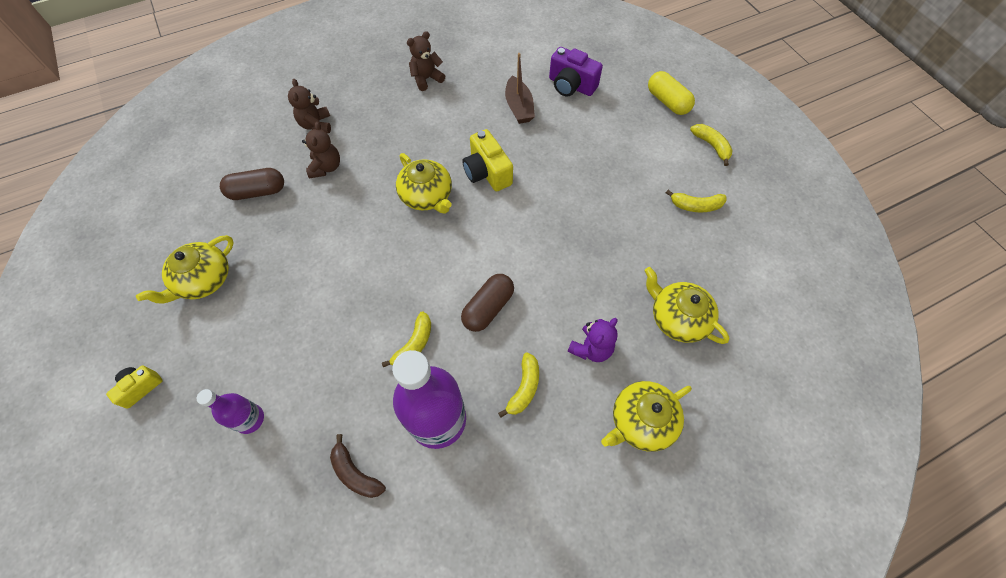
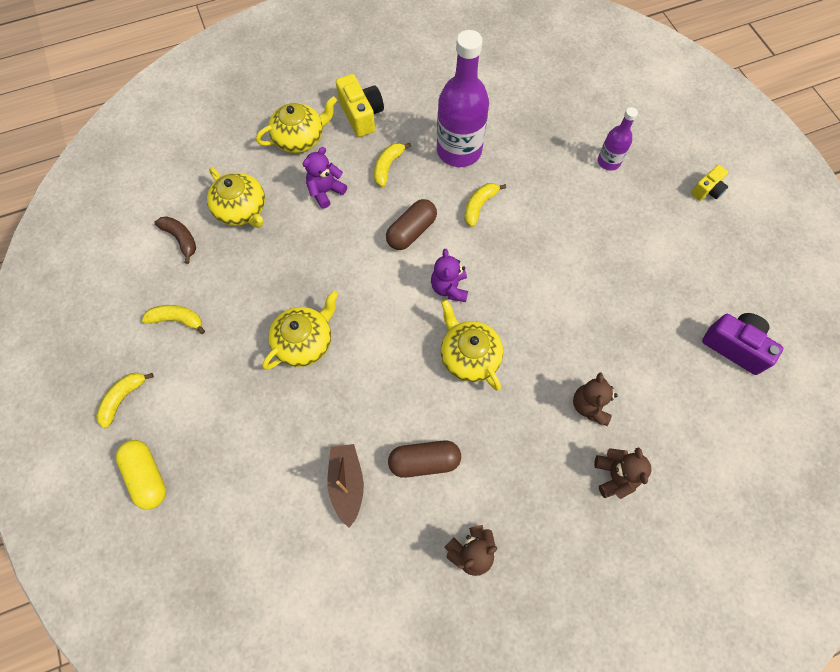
camera: 175 degrees left, 5 degrees up
yellow teapot [136,235,234,304] -> yellow teapot moved to [262,291,338,370]
brown capsule [220,168,284,200] -> brown capsule moved to [388,440,461,478]
brown banana [330,434,386,498] -> brown banana moved to [155,216,196,264]
yellow camera [462,129,513,191] -> yellow camera moved to [336,74,384,137]
purple camera [549,47,603,97] -> purple camera moved to [702,313,783,375]
yellow banana [690,124,733,166] -> yellow banana turned 60 degrees clockwise [96,373,154,429]
none -> purple teddy bear [431,249,468,302]

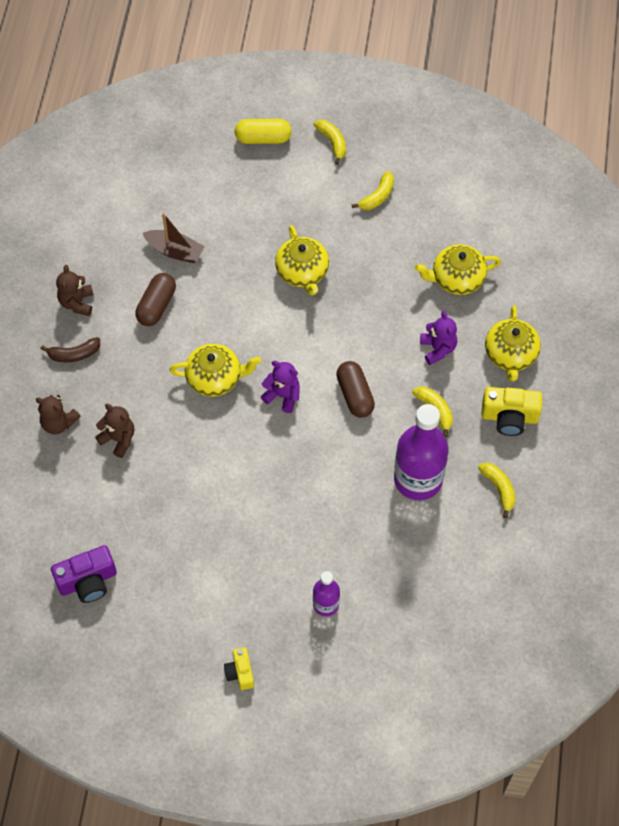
camera: 120 degrees right, 5 degrees down
brown banana [155,216,196,264] -> brown banana moved to [41,337,100,362]
yellow banana [464,183,506,227] -> yellow banana moved to [478,463,516,518]

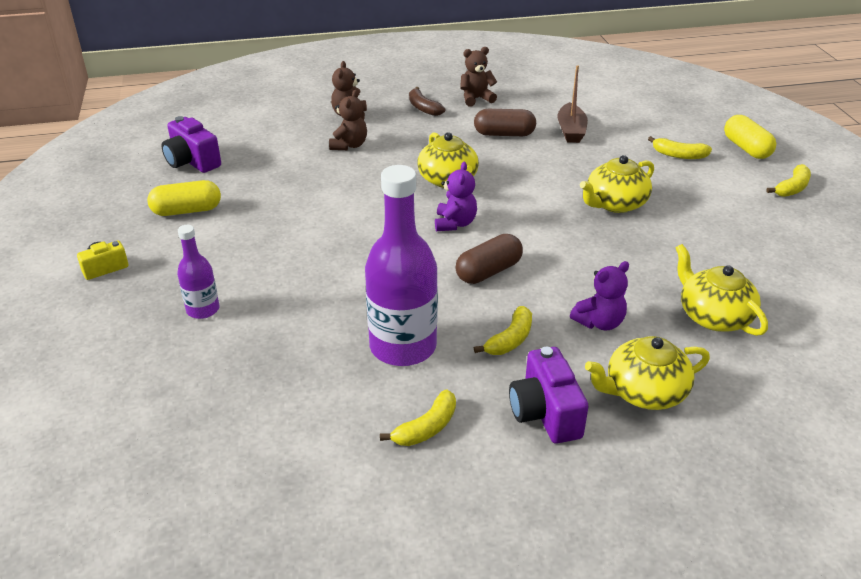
camera: 70 degrees right, 25 degrees down
yellow banana [352,171,394,210] -> yellow banana moved to [648,136,712,159]
yellow camera [481,387,543,436] -> purple camera [509,347,589,443]
none -> yellow capsule [147,180,221,216]

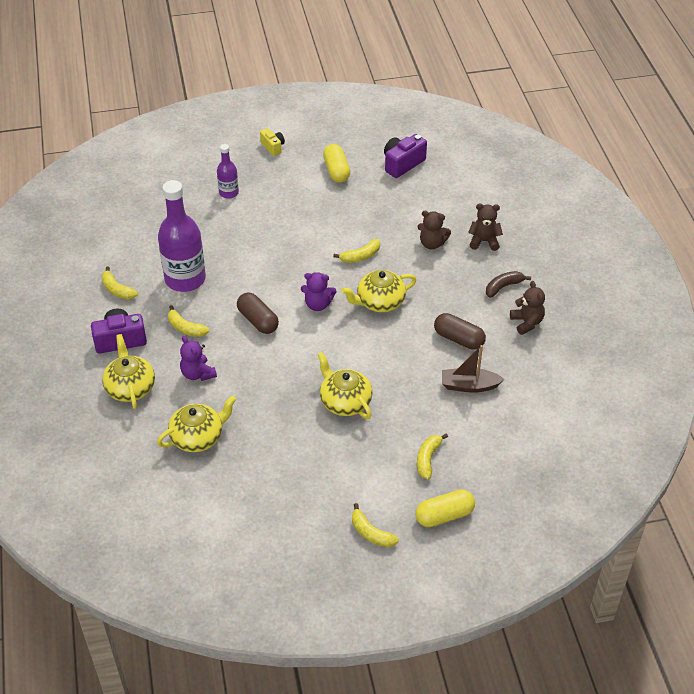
camera: 90 degrees right, 10 degrees up
brown capsule [474,109,536,136] -> brown capsule turned 60 degrees counterclockwise [434,313,486,350]
none -> yellow banana [333,239,380,263]

